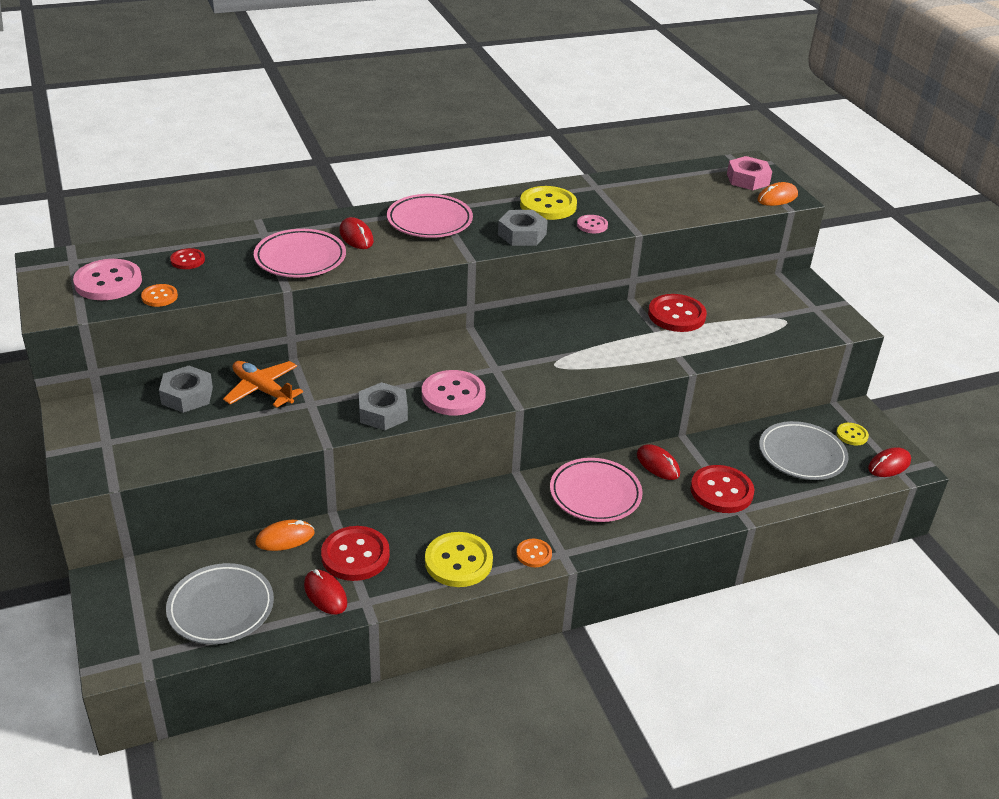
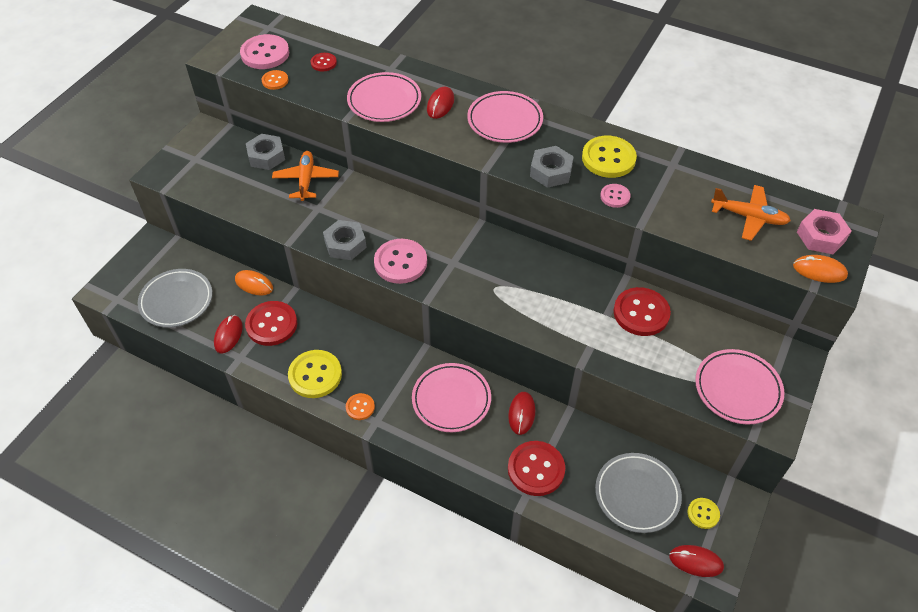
camera: 50 degrees right, 15 degrees up
none -> pink plate [695,349,784,425]
none -> orange plane [711,185,791,241]

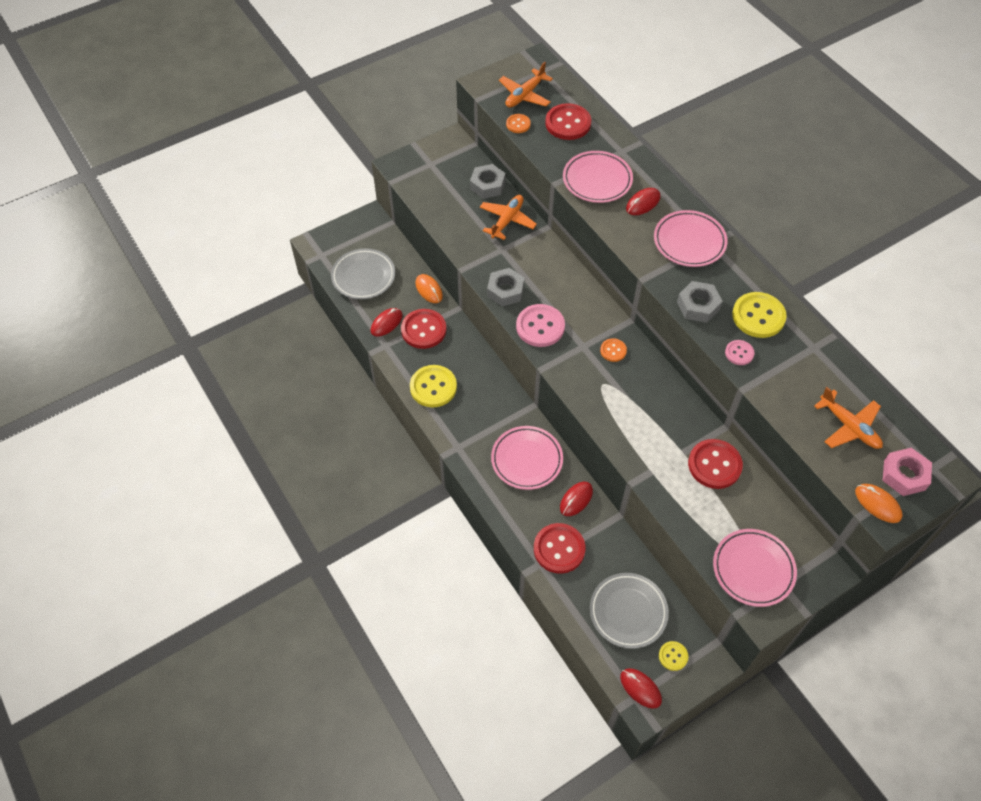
camera: 30 degrees right, 5 degrees up
pink button [240,34,289,69] -> orange plane [499,62,553,108]
red button [311,53,337,71] -> red button [545,103,591,140], size x1.88
orange button [346,393,375,420] -> orange button moved to [600,338,627,362]

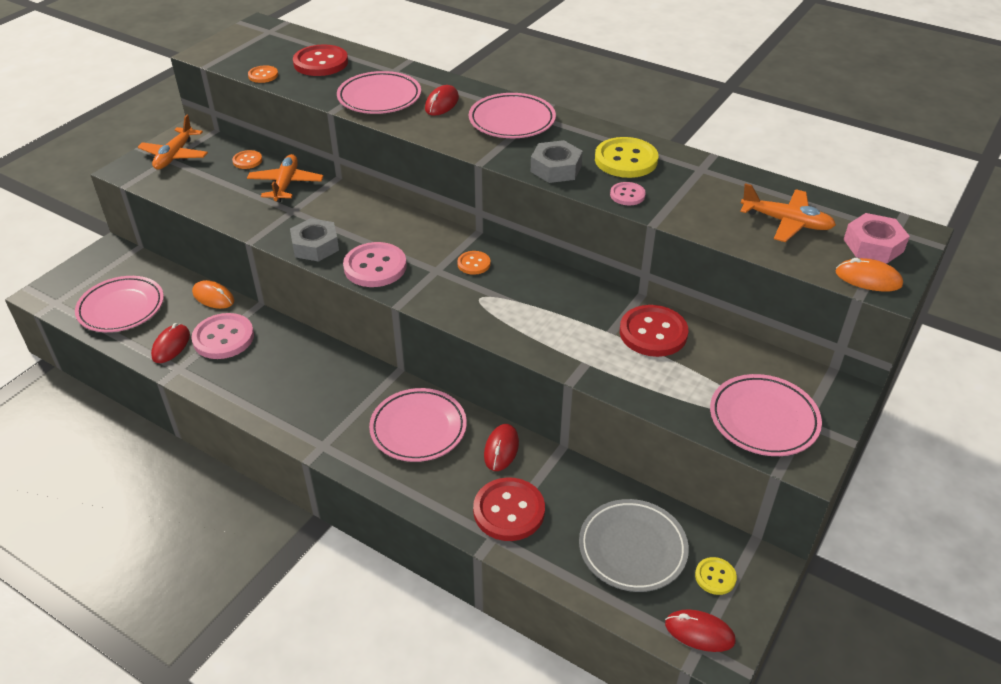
camera: 25 degrees left, 15 degrees down
grey plate [331,248,395,299] -> pink plate [75,276,164,332]
red button [401,309,446,349] -> pink button [191,313,254,359]
yellow button [410,365,457,408] -> none
grey nut [470,164,506,199] -> orange button [232,150,262,169]
orange plane [499,62,553,108] -> orange plane moved to [138,115,208,170]

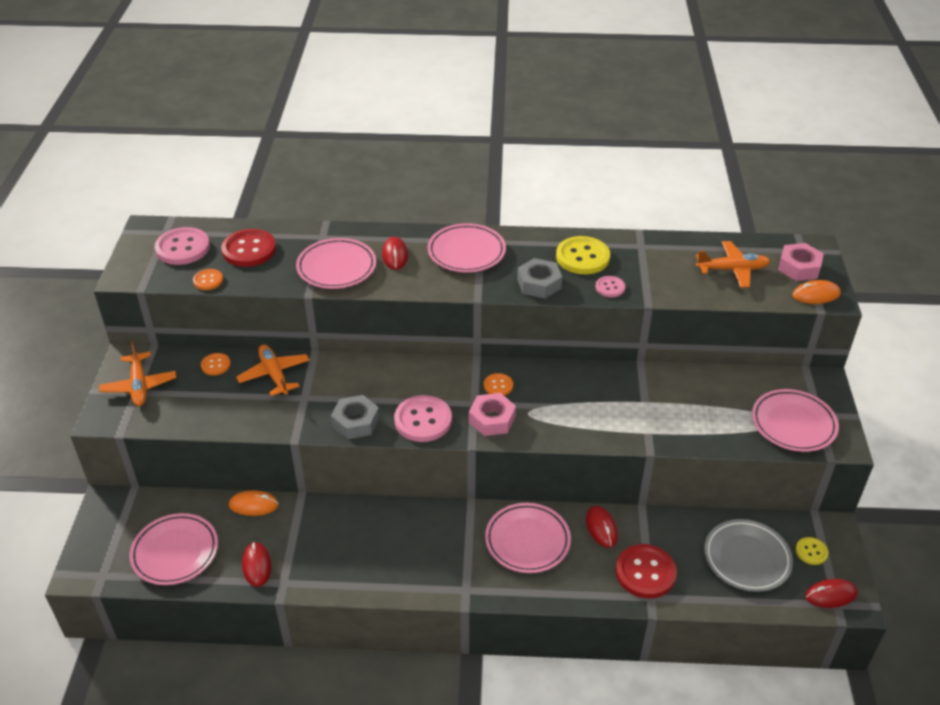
camera: 30 degrees left, 0 degrees up
pink button [191,313,254,359] -> pink button moved to [155,227,210,265]
red button [620,305,688,357] -> none
none -> pink nut [469,393,516,436]

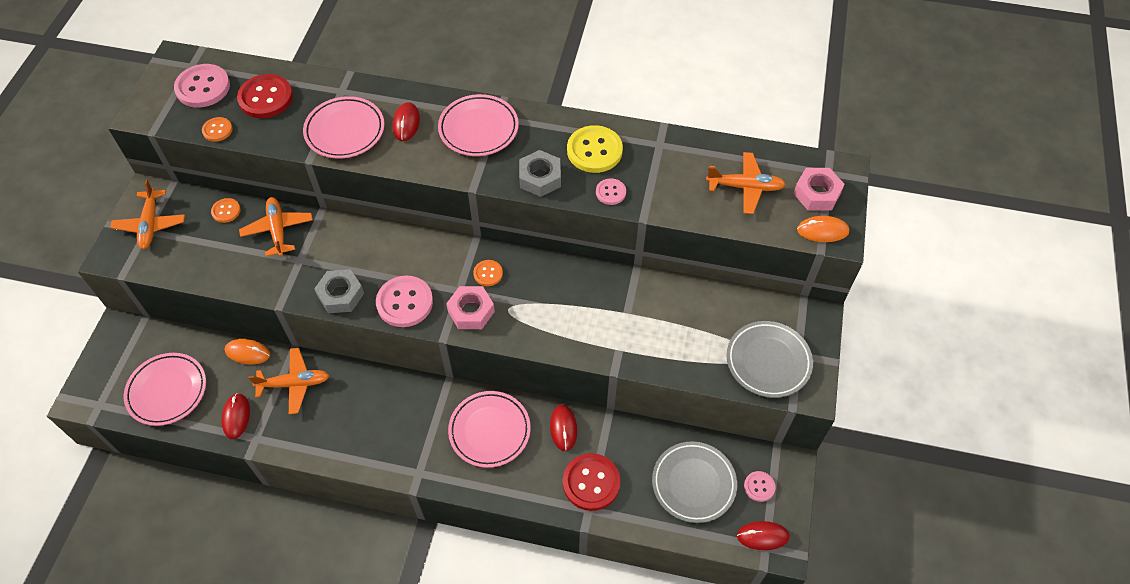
camera: 10 degrees right, 15 degrees up
pink plate [752,389,839,452] -> grey plate [727,321,813,398]
yellow button [796,537,828,565] -> pink button [744,471,775,502]
none -> orange plane [248,348,329,414]

